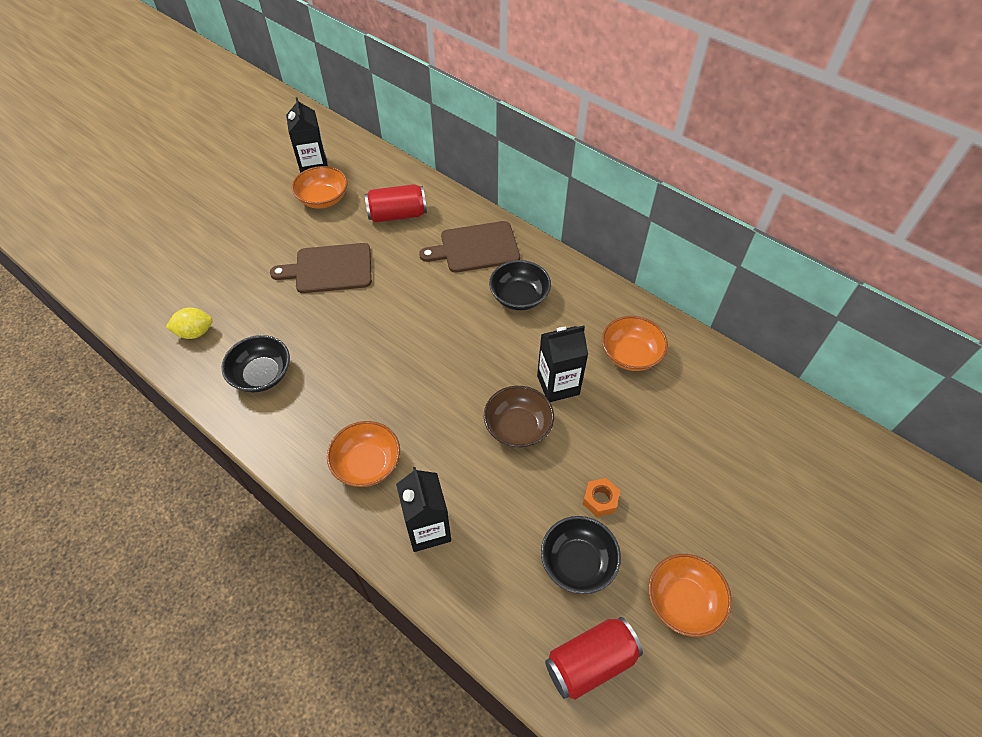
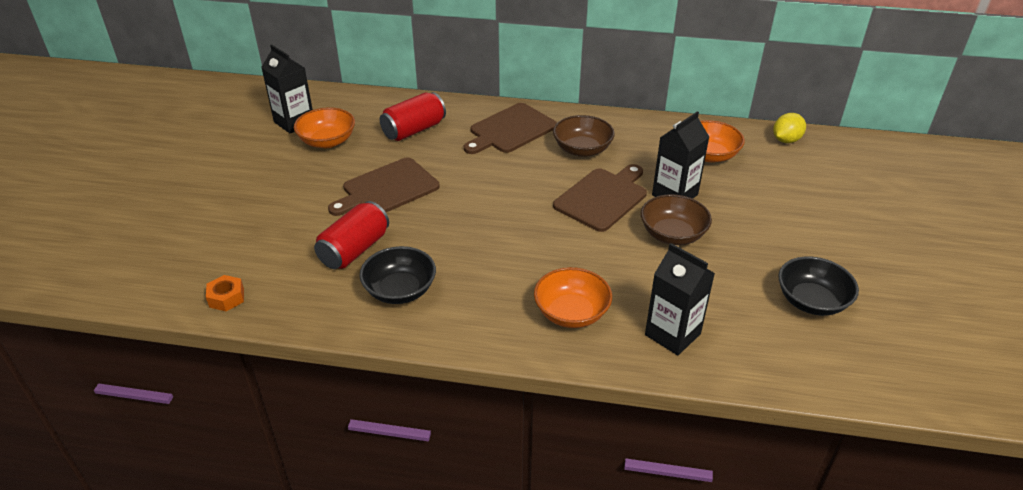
camera: 30 degrees left, 15 degrees down
yellow lemon [166,307,213,339] -> yellow lemon moved to [773,113,806,143]
black bowl [489,260,551,310] -> brown bowl [553,115,615,157]
red can [545,617,643,700] -> red can moved to [314,201,389,269]
orange nut [583,478,620,517] -> orange nut moved to [206,275,244,311]
orange bowl [648,554,732,637] -> none
none -> brown cutting board [553,164,647,232]

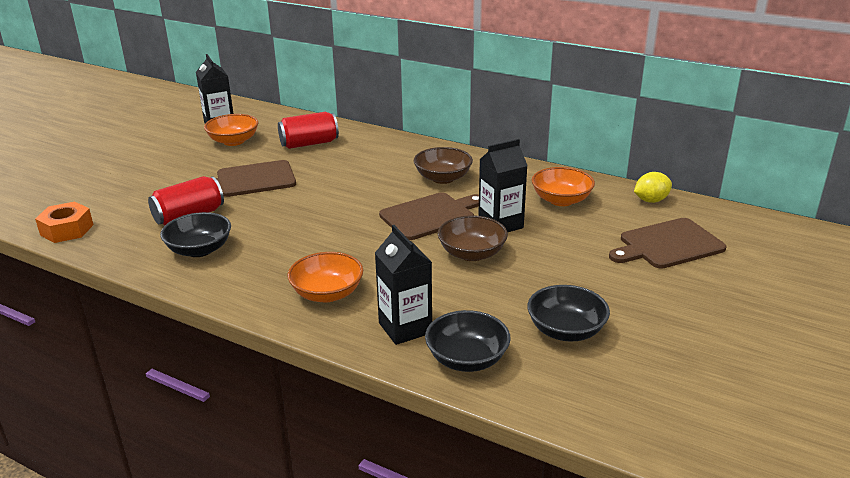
camera: 20 degrees right, 10 degrees down
orange nut [206,275,244,311] -> orange nut [35,202,94,243], size x1.52
brown cutting board [464,103,557,154] -> brown cutting board moved to [609,218,726,269]
none -> black bowl [425,310,511,372]

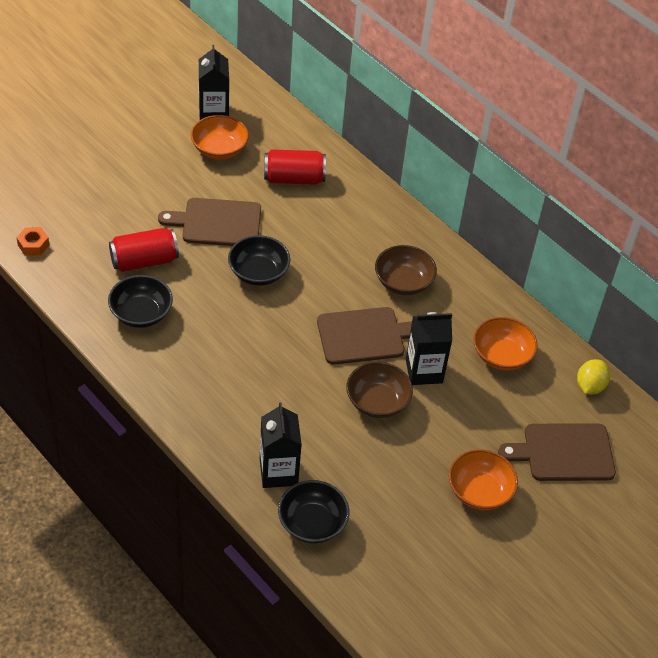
camera: 15 degrees right, 20 degrees up
orange nut [35,202,94,243] -> orange nut [17,227,49,256], size x0.66
orange bowl [287,252,363,302] -> orange bowl moved to [449,449,518,510]
black bowl [527,285,610,342] -> black bowl moved to [228,235,290,286]
yellow lemon [634,172,672,203] -> yellow lemon turned 60 degrees counterclockwise [577,359,610,394]

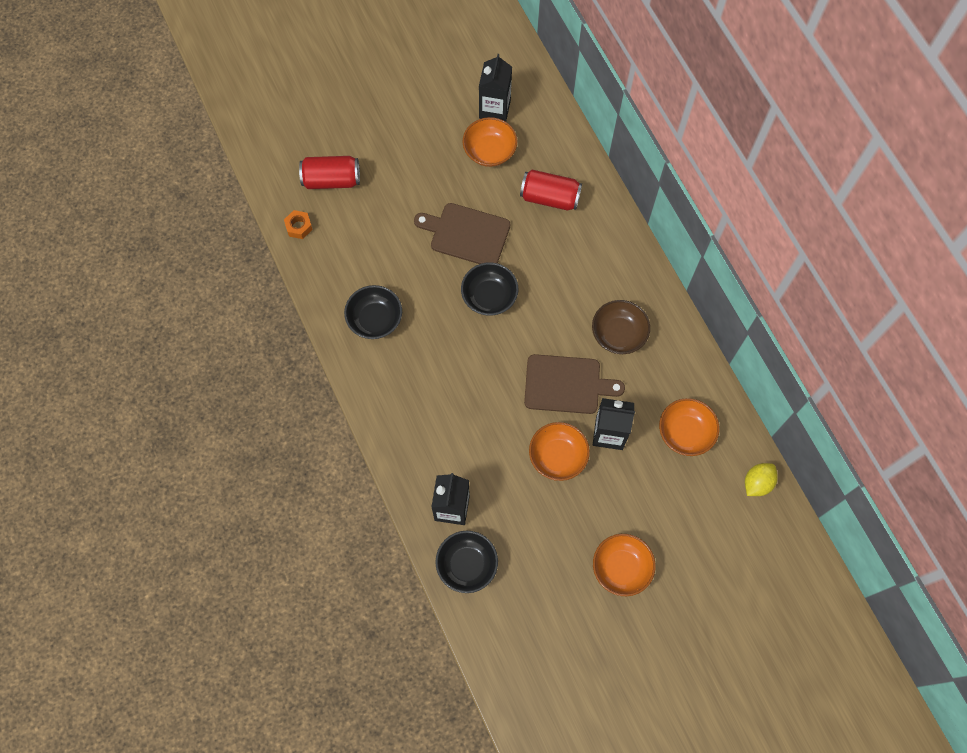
camera: 20 degrees right, 20 degrees up
red can [109,228,179,272] -> red can moved to [299,156,360,189]
brown bowl [346,362,413,418] -> orange bowl [529,422,590,481]
brown cutting board [498,423,616,481] -> none

